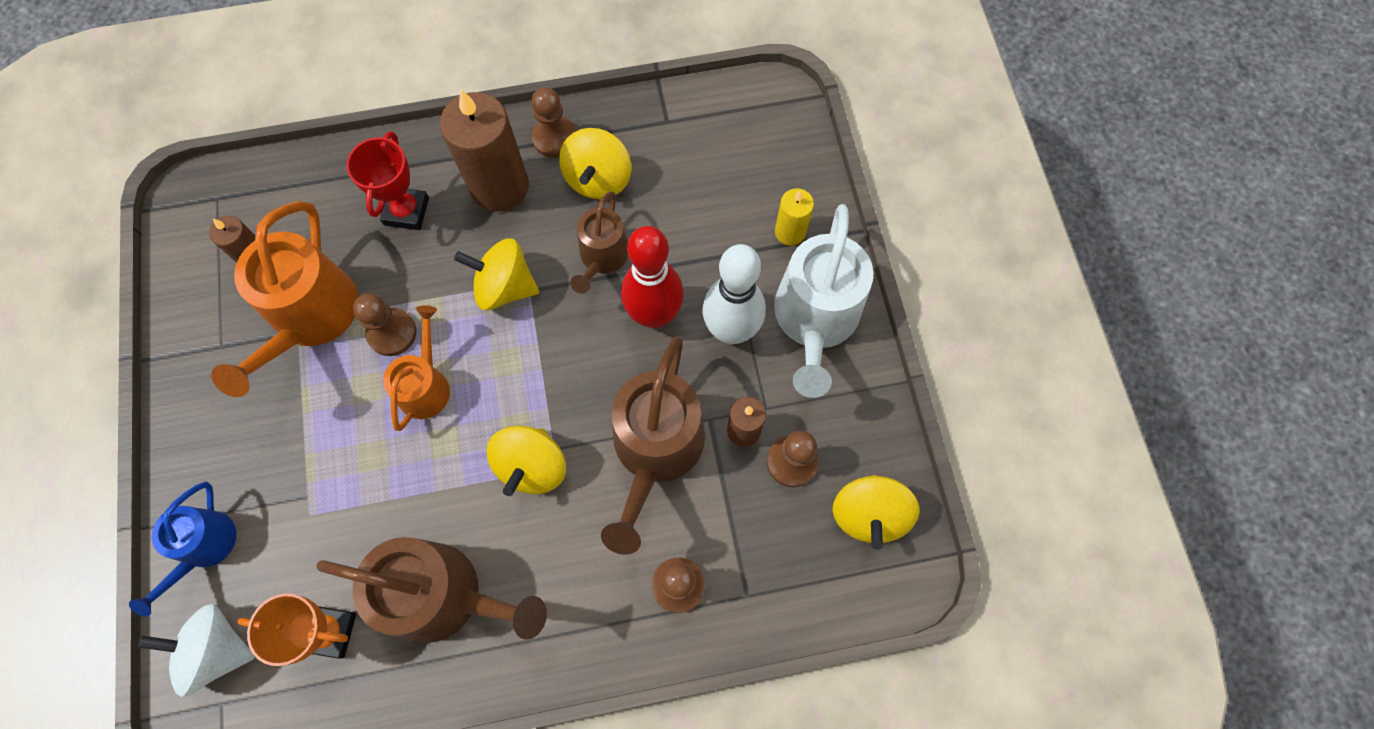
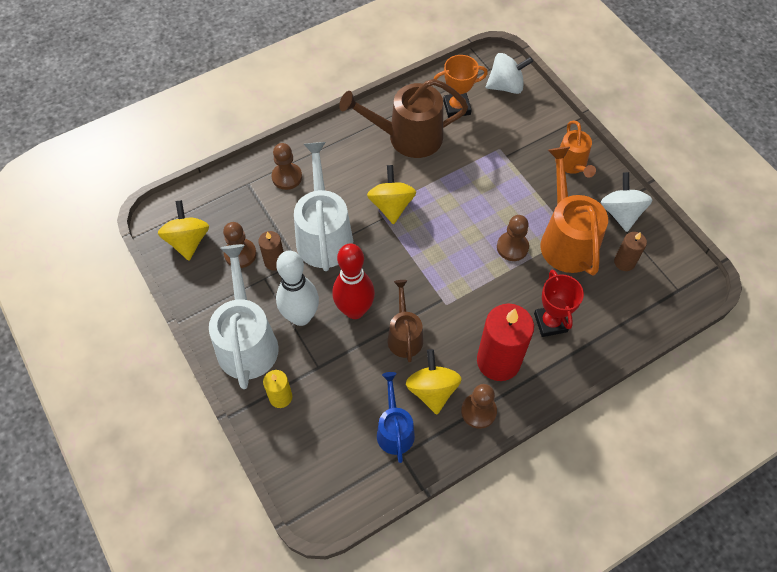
camera: 160 degrees right, 10 degrees down
blue watering can [129,481,236,617] -> blue watering can moved to [377,372,415,463]
orange watering can [383,305,450,431] -> orange watering can moved to [555,120,596,178]
brown candle [440,90,529,212] -> red candle [477,304,534,381]
yellow spinning top [454,238,539,310] -> none
brown watering can [601,336,705,555] -> white watering can [294,142,353,271]
none -> white spinning top [601,172,652,232]

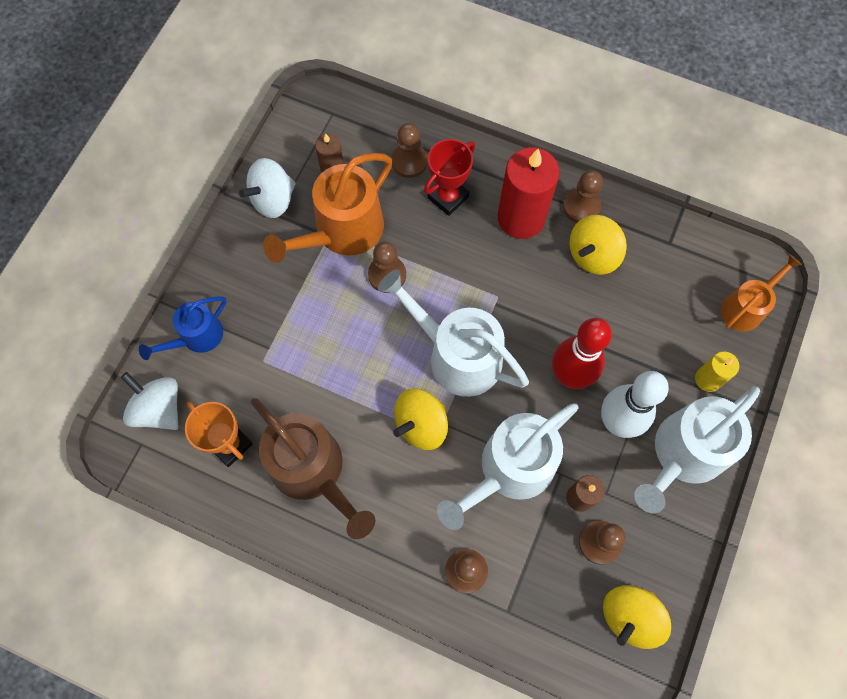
camera: 125 degrees left, 10 degrees up
blue watering can [377,372,415,463] -> blue watering can moved to [139,296,227,360]
brown watering can [388,280,423,363] -> none
orange watering can [555,120,596,178] -> orange watering can moved to [721,254,802,332]
none -> white watering can [378,269,529,397]
none -> brown pawn [391,123,428,178]

